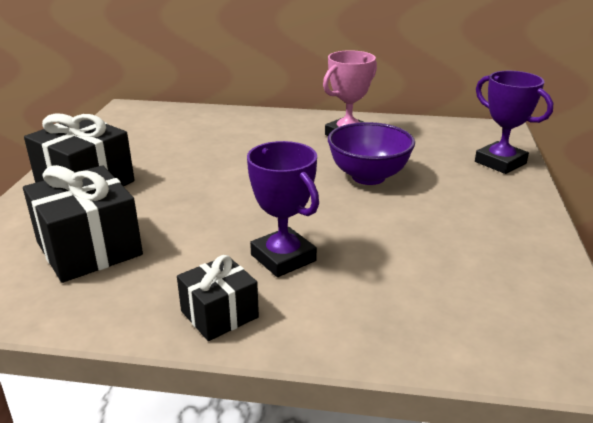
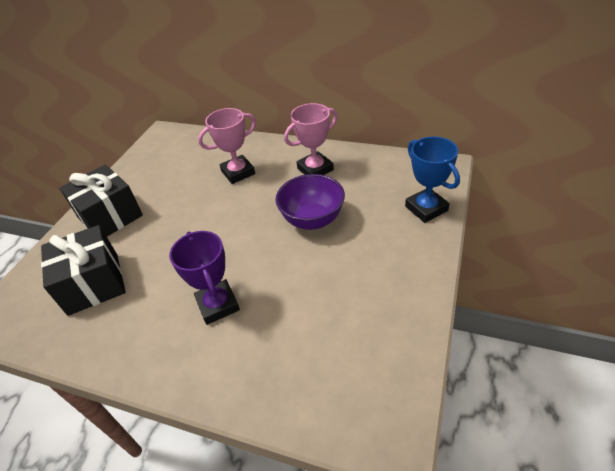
camera: 15 degrees right, 15 degrees up
black gift [177,255,259,341] -> none
purple trophy [475,71,553,174] -> blue trophy [405,136,460,223]
none -> pink trophy [198,108,256,184]

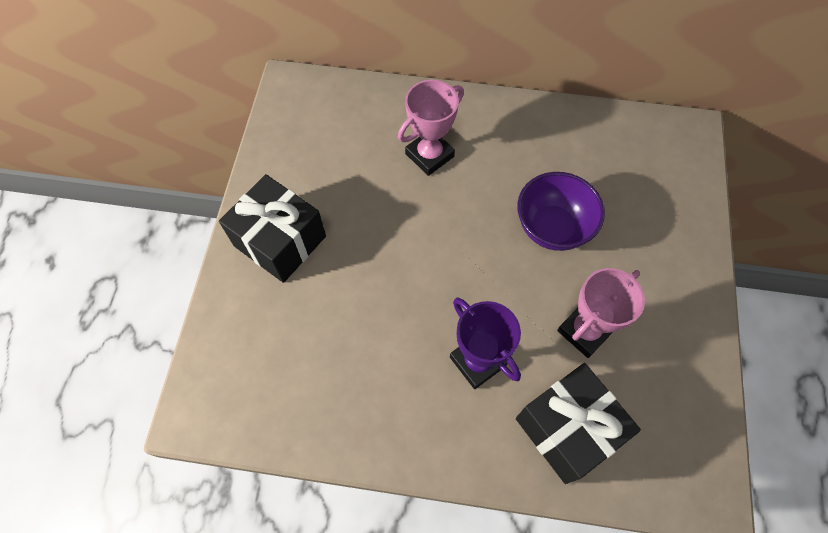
camera: 15 degrees left, 20 degrees up
black gift [41,225,126,316] -> black gift moved to [516,363,641,484]
pink trophy [284,103,338,175] -> pink trophy moved to [557,268,645,358]
blue trophy [405,136,460,223] -> none

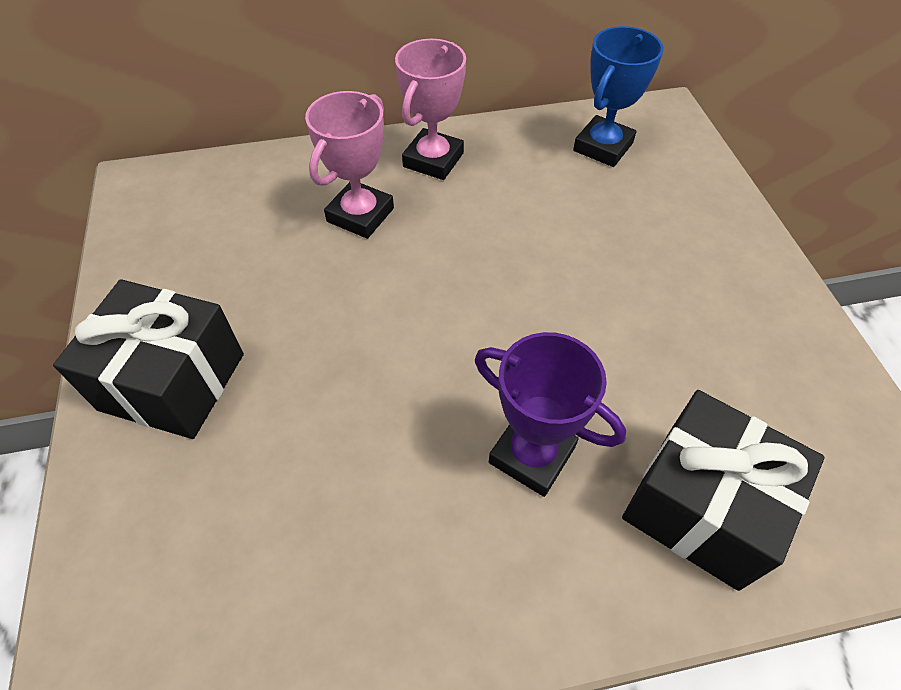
camera: 20 degrees left, 10 degrees down
purple bowl [517,172,605,251] -> none
pink trophy [557,268,645,358] -> pink trophy moved to [395,39,466,180]
none -> blue trophy [573,26,664,167]

